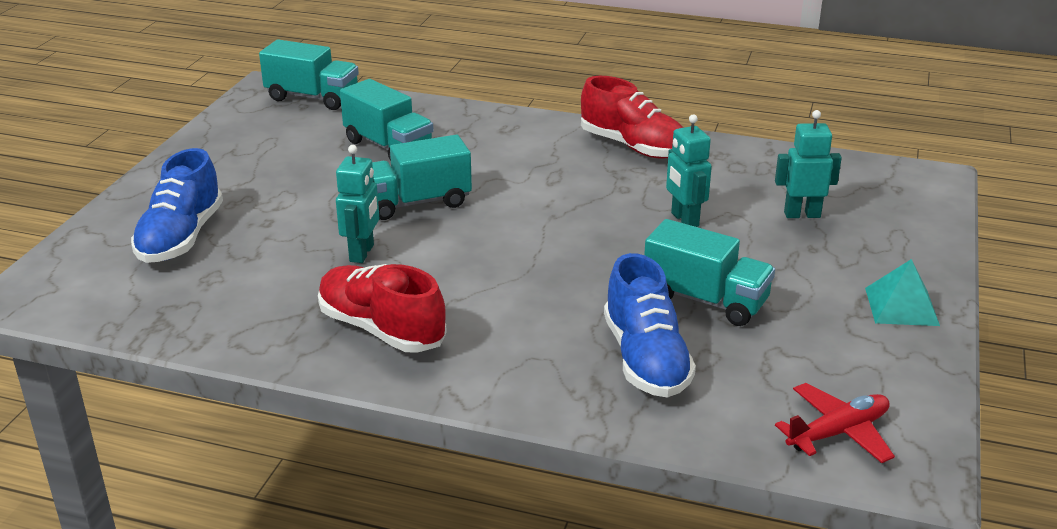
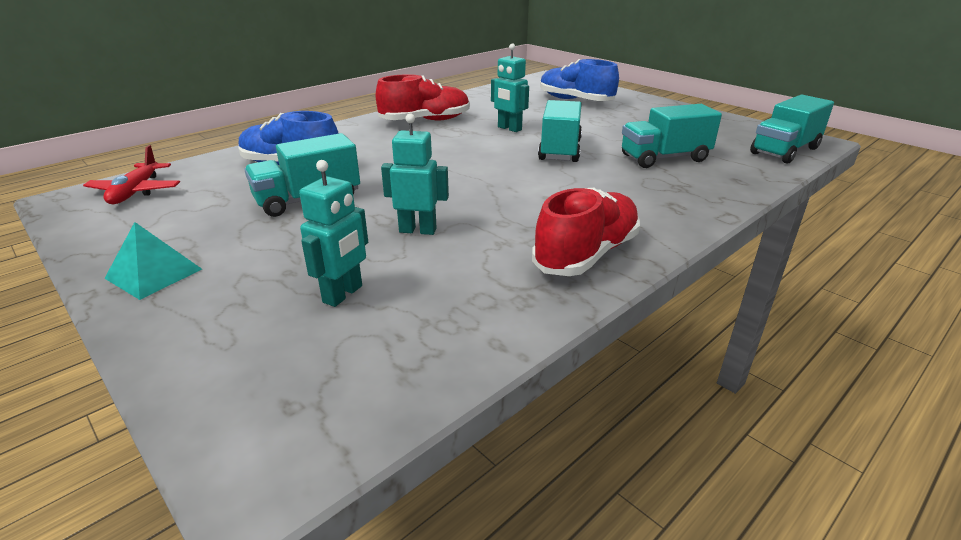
camera: 120 degrees right, 0 degrees up
red shoe [581,76,683,159] -> red shoe turned 150 degrees clockwise [532,188,640,276]

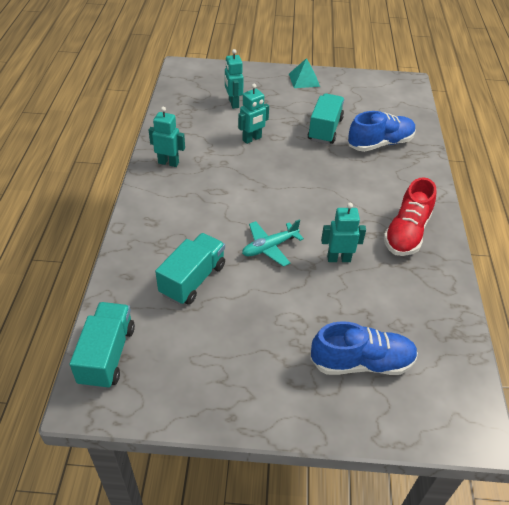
camera: 135 degrees right, 15 degrees up
red plane [83,145,180,204] -> none
red shoe [532,188,640,276] -> turquoise robot [149,107,185,167]
turquoise truck [538,100,582,162] -> turquoise plane [242,219,304,267]

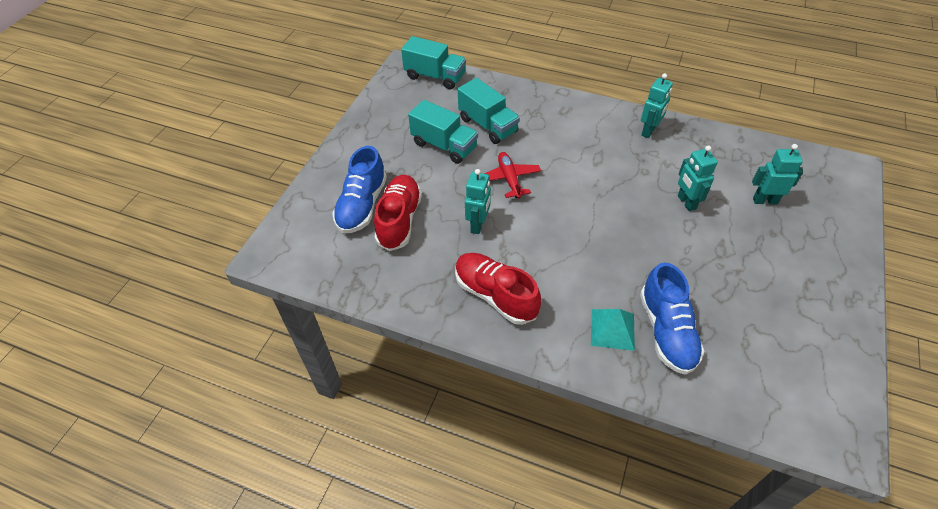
camera: 110 degrees right, 5 degrees up
turquoise plane [242,219,304,267] -> red plane [484,152,541,199]
turquoise pyramid [289,58,320,88] -> turquoise pyramid moved to [591,309,635,351]
turquoise truck [308,93,344,144] -> turquoise truck moved to [408,100,478,164]
none -> red shoe [374,175,422,251]

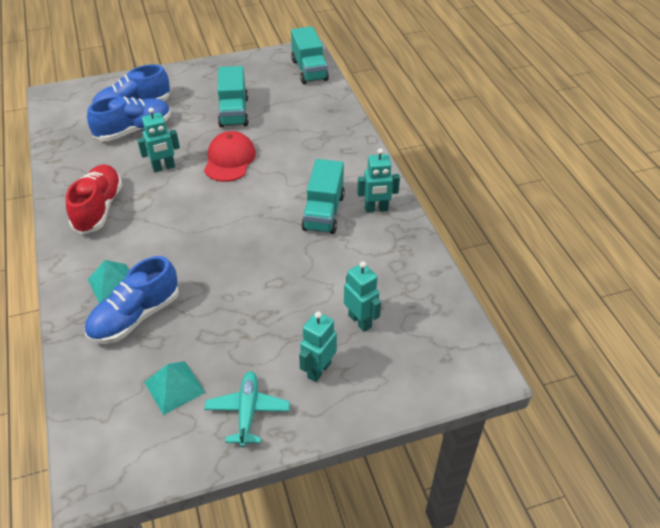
camera: 50 degrees right, 5 degrees down
red shoe [374,175,422,251] -> blue shoe [87,96,171,141]
turquoise truck [458,78,520,144] -> turquoise truck moved to [301,159,345,234]
red plane [484,152,541,199] -> red cap [204,131,256,182]
turquoise robot [678,145,718,211] -> turquoise robot moved to [299,312,337,382]
none -> turquoise pyramid [144,361,205,415]
none -> turquoise plane [204,371,290,447]

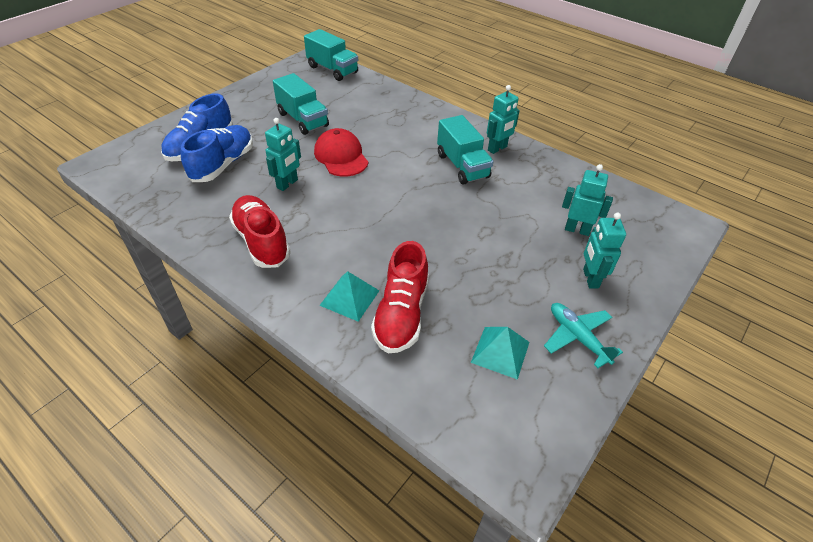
camera: 35 degrees left, 0 degrees up
blue shoe [84,256,179,344] -> red shoe [371,241,429,353]

